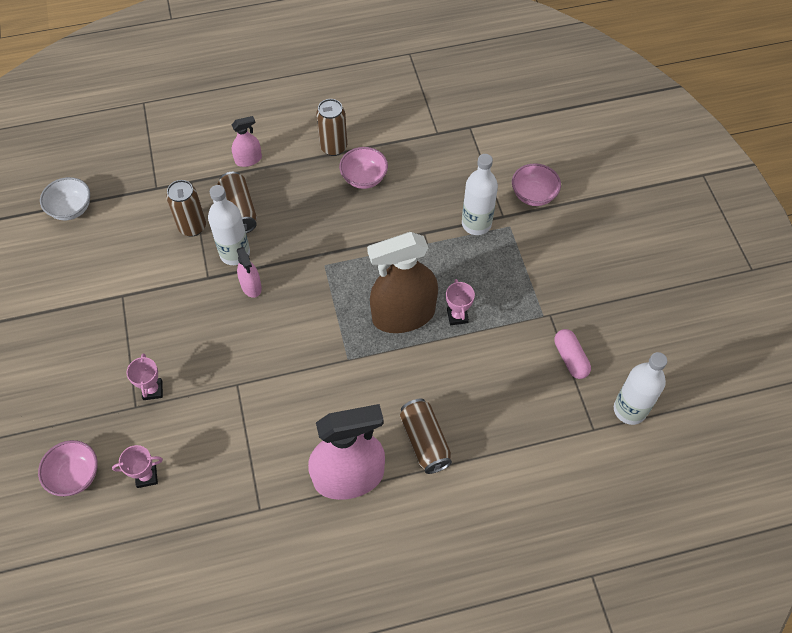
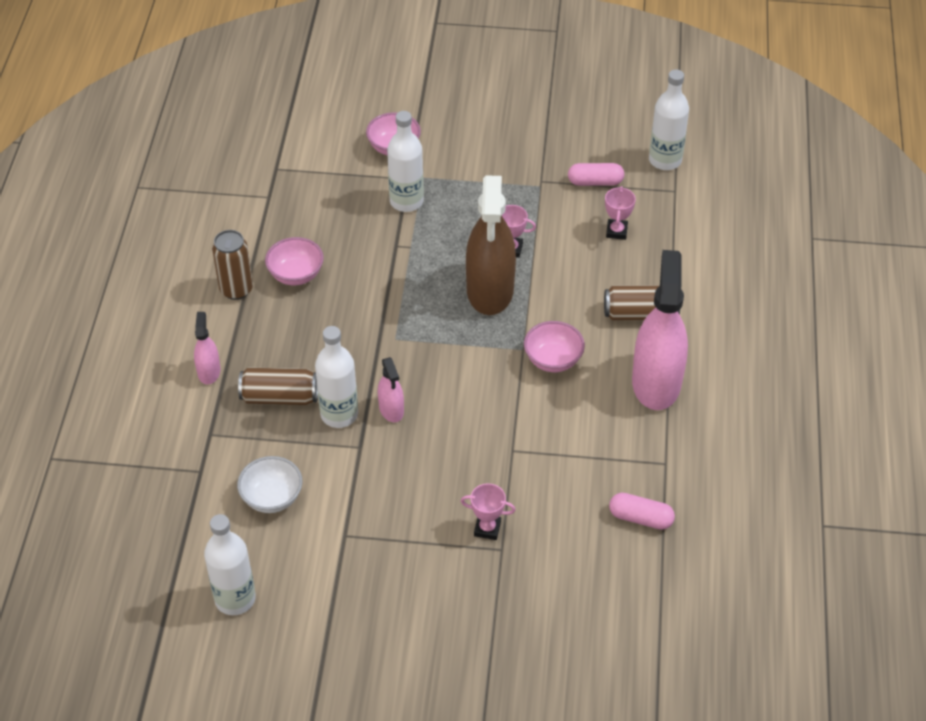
camera: 70 degrees left, 10 degrees down
pink bowl [38,440,98,496] -> pink bowl moved to [524,321,585,372]
white bowl [40,177,90,221] -> white bowl moved to [237,456,302,513]
pink trophy [112,445,163,488] -> pink trophy moved to [605,186,636,240]
brown can [166,180,206,237] -> none
pink spray bottle [237,247,262,298] -> pink spray bottle turned 75 degrees clockwise [378,357,404,422]
none -> white bottle [204,514,256,615]
none -> pink capsule [609,493,675,530]

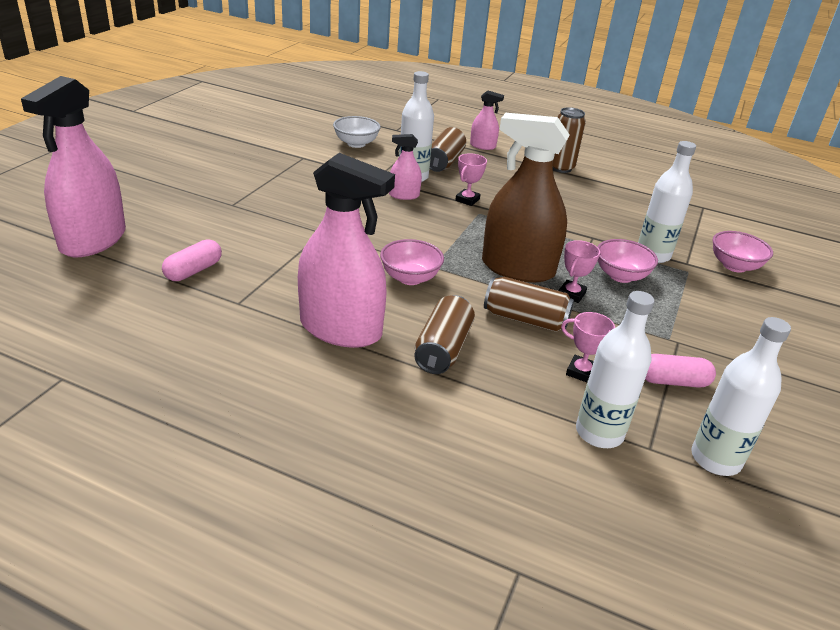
camera: 105 degrees right, 15 degrees down
white bottle [204,514,256,615] -> white bottle moved to [576,291,654,448]
pink bowl [265,237,324,285] -> pink bowl moved to [597,239,658,283]
pink trophy [461,483,516,540] -> pink trophy moved to [455,153,487,206]
pink capsule [568,163,624,186] -> pink capsule turned 75 degrees clockwise [645,354,716,388]
none -> pink spray bottle [21,76,126,257]
none -> brown can [484,277,574,332]

